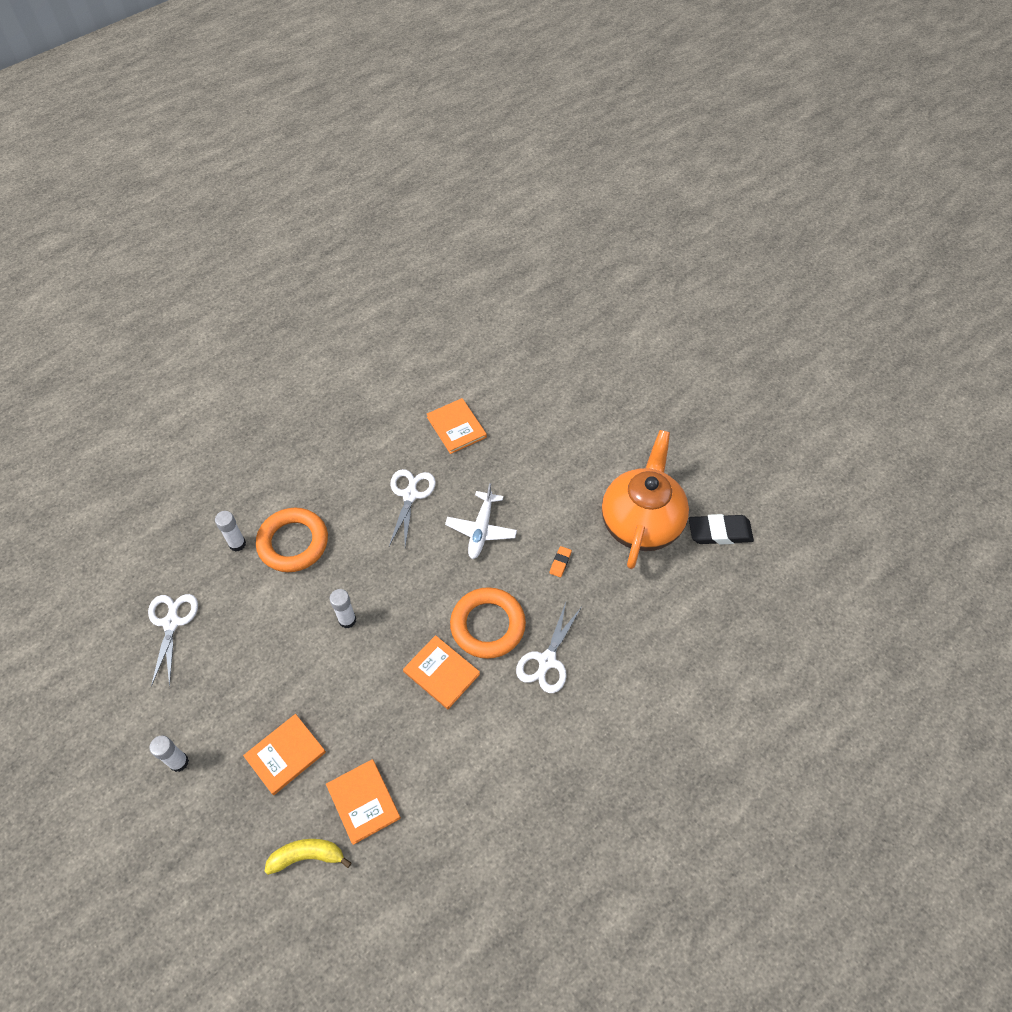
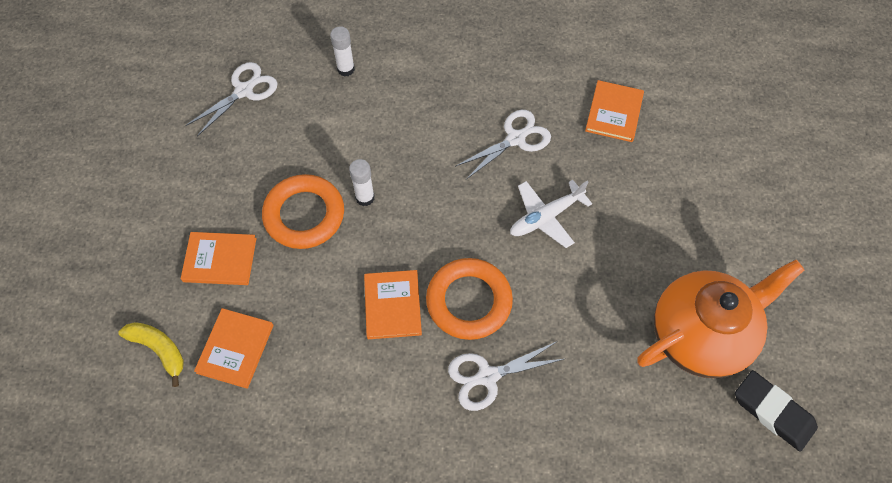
camera: 45 degrees right, 5 degrees up
white glue stick [149,735,189,772] -> none
orange ring [256,508,328,572] -> orange ring moved to [262,174,344,249]
orange eraser [550,546,572,577] -> none

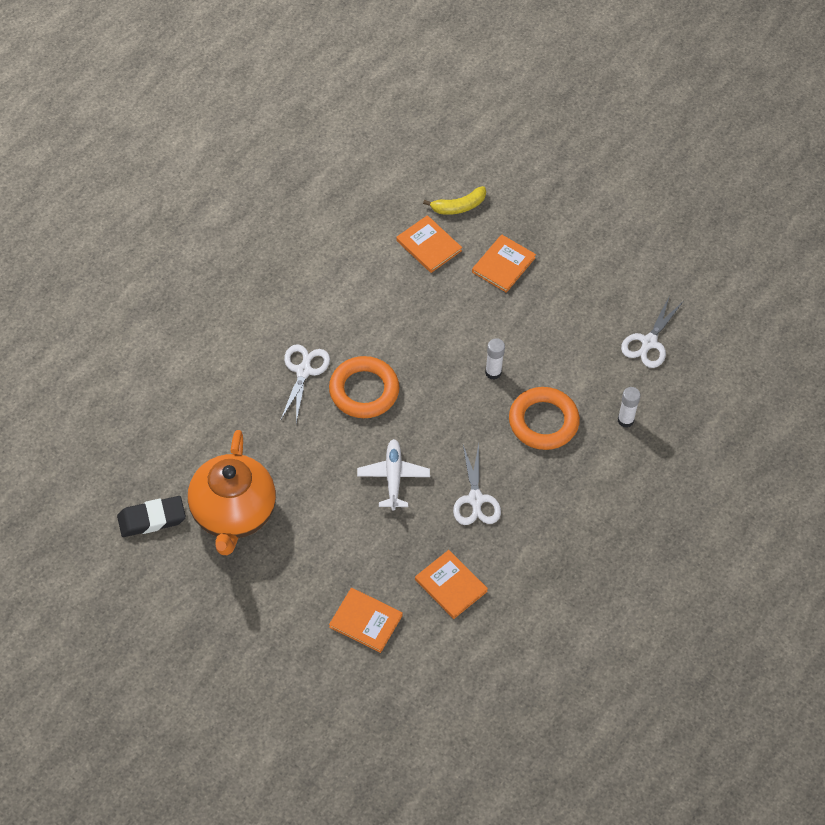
camera: 120 degrees right, 5 degrees down
white scissors [185,62,278,136] -> white scissors turned 45 degrees clockwise [621,295,683,368]
orange ring [262,174,344,249] -> orange ring moved to [509,387,580,450]
orange book [364,270,422,339] -> orange book moved to [329,588,403,653]

